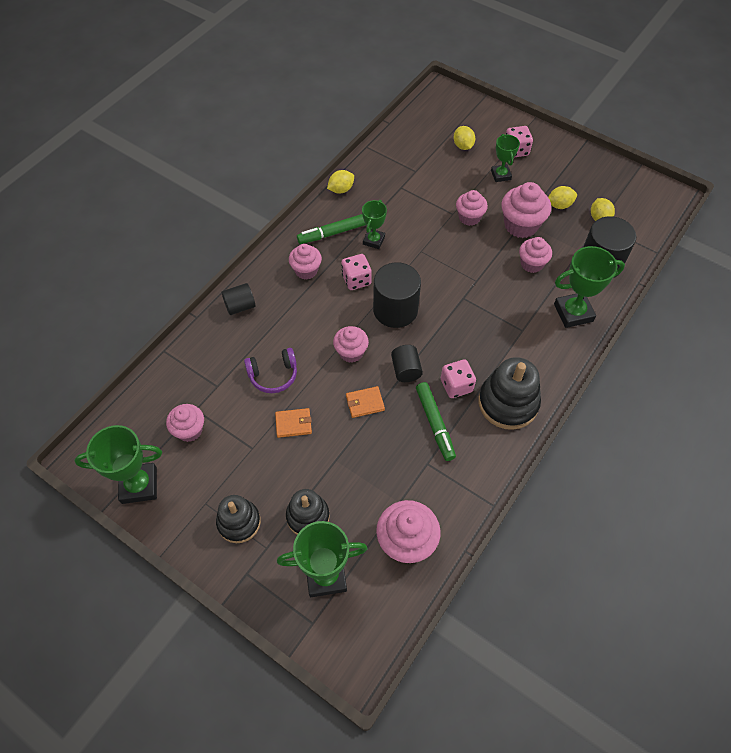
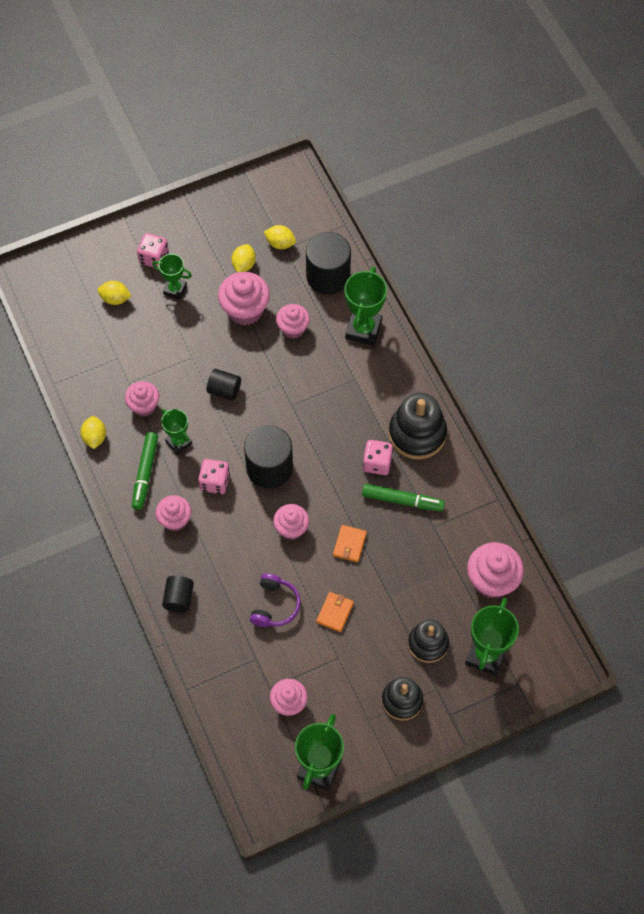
camera: 60 degrees left, 5 degrees up
black cylinder [391,345,423,382] -> black cylinder moved to [207,369,241,401]
pink cupcake [456,190,488,226] -> pink cupcake moved to [125,381,159,417]

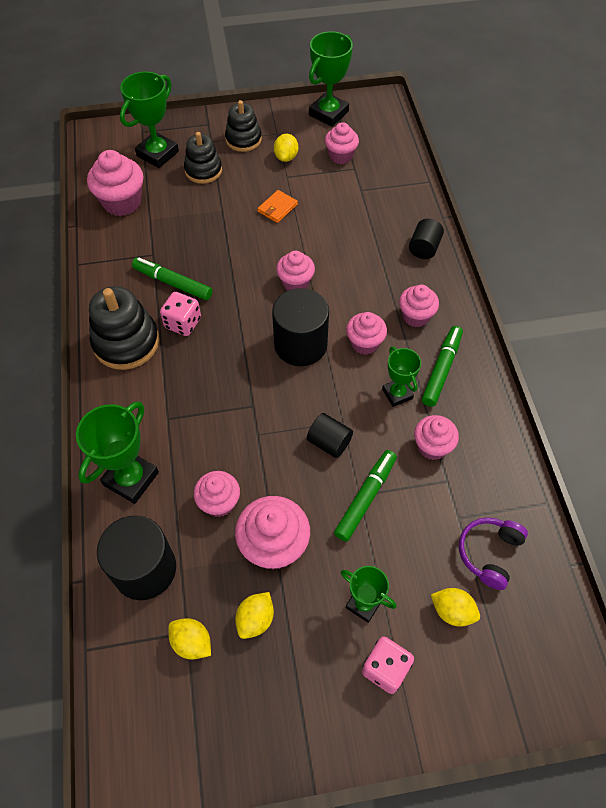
camera: 165 degrees left, 5 degrees down
yellow lemon [80,416,106,449] -> yellow lemon moved to [274,134,298,162]
pink dice [198,459,230,494] -> pink cupcake [346,312,387,355]
purple headphones [250,573,301,627] -> purple headphones moved to [459,517,528,590]
orange wallet [333,525,367,562] -> none
none -> green marker [334,450,397,542]

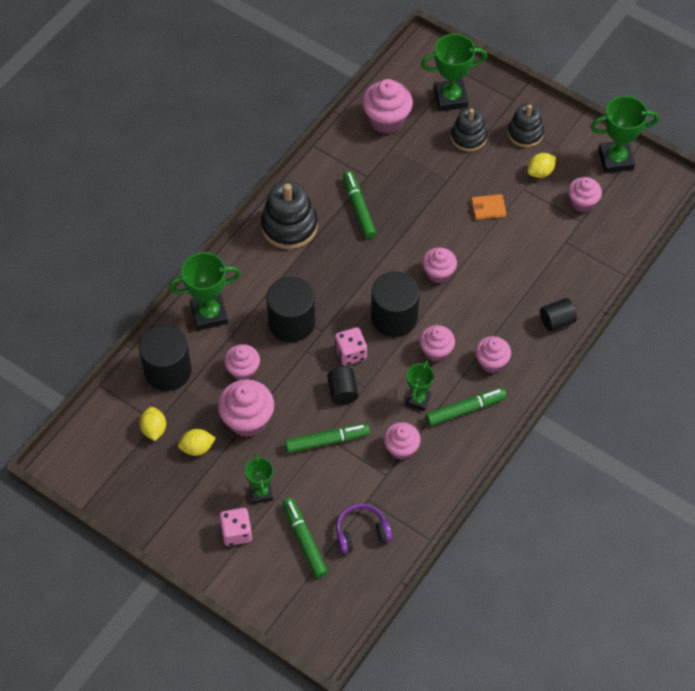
camera: 45 degrees right, 0 degrees up
pink dice [160,292,201,336] -> pink dice moved to [335,327,367,366]
yellow lemon [431,588,480,627] -> green marker [283,498,328,578]
none -> black cylinder [266,277,315,342]

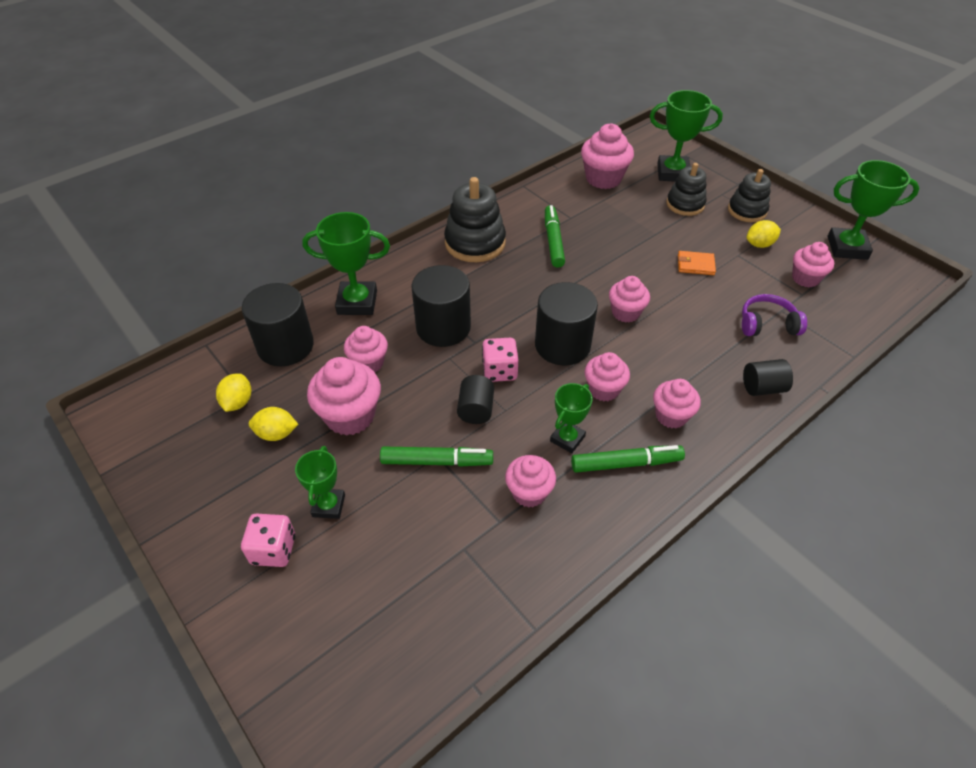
camera: 15 degrees right, 10 degrees down
green marker [283,498,328,578] -> none
purple headphones [336,504,392,554] -> purple headphones moved to [742,294,807,336]

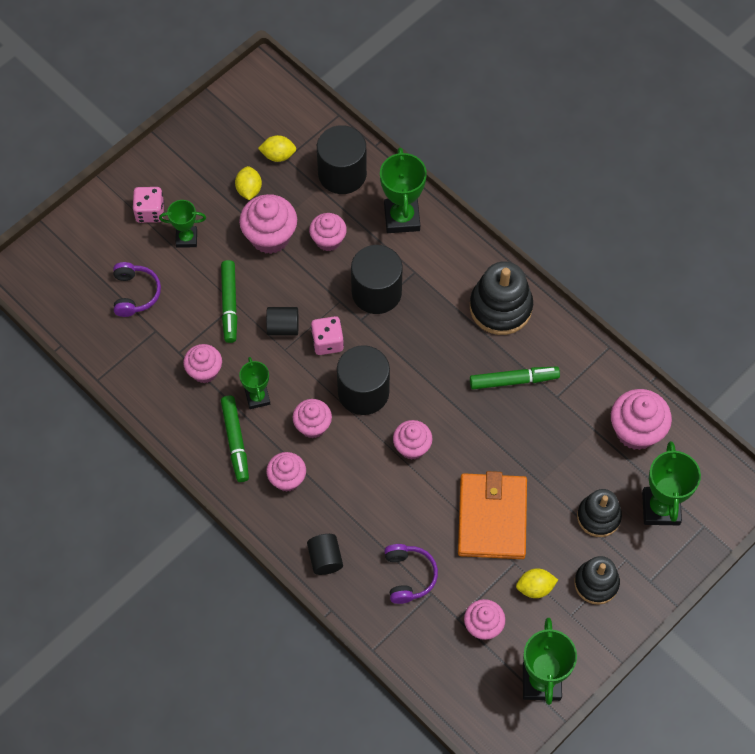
camera: 85 degrees right, 15 degrees up
green trophy [550,383,593,453] -> green trophy turned 45 degrees clockwise [239,357,270,409]
orange wallet [678,251,716,275] -> orange wallet [458,471,527,559], size x2.26
yellow lemon [747,220,781,248] -> yellow lemon turned 75 degrees counterclockwise [516,568,558,598]
none -> purple headphones [113,262,161,317]

